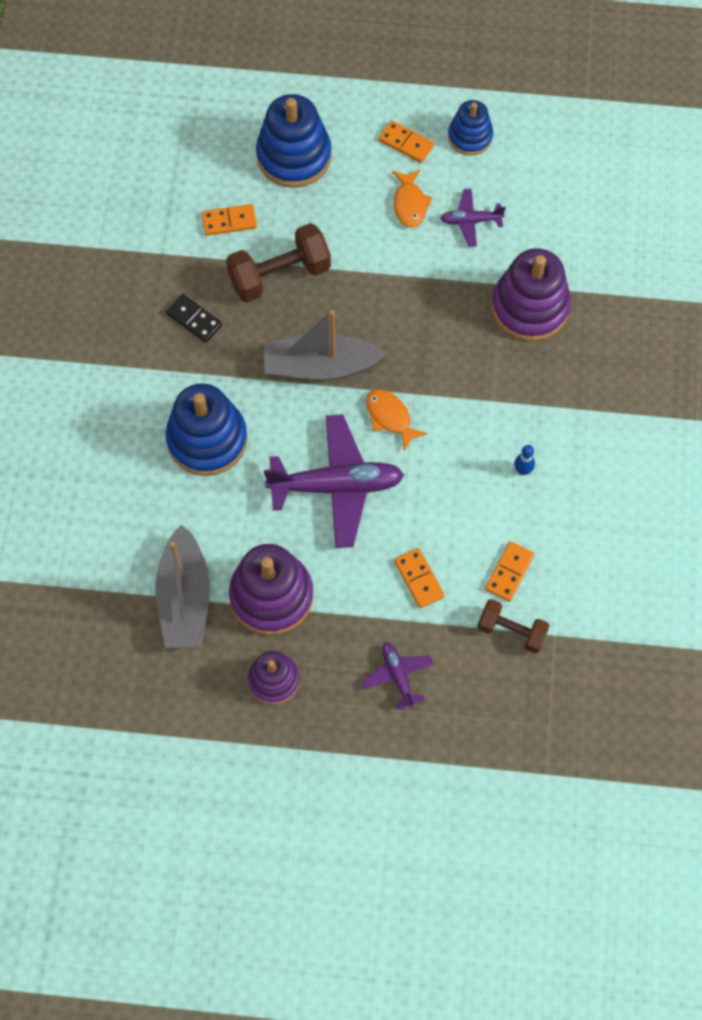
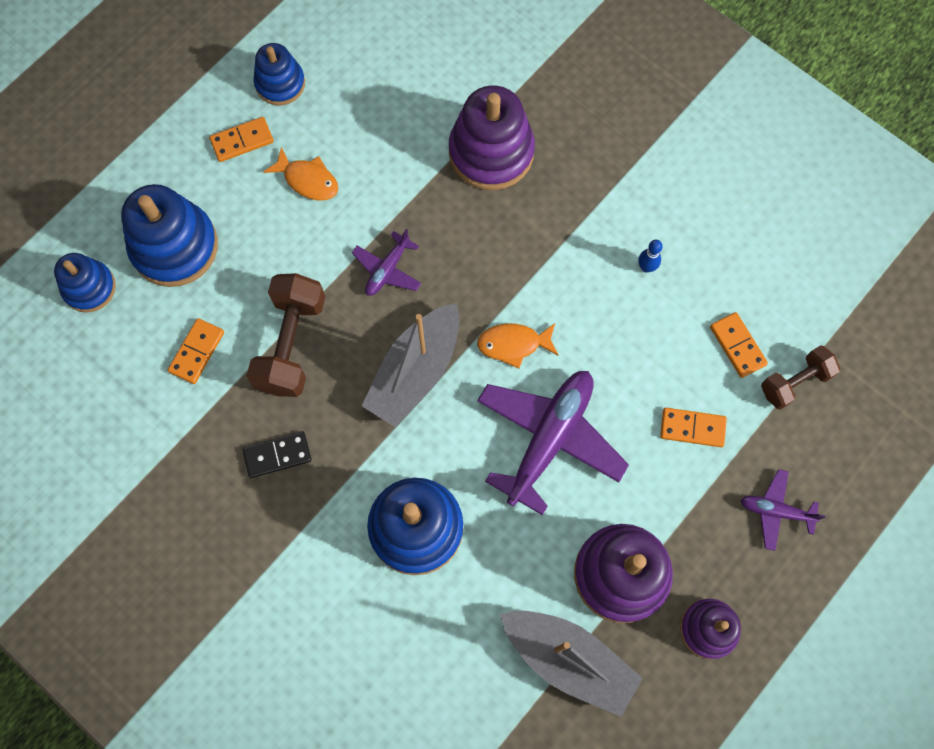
camera: 55 degrees left, 5 degrees up
purple plane [440,189,506,247] -> purple plane moved to [352,229,421,296]
none -> blue stacking toy [54,253,116,313]

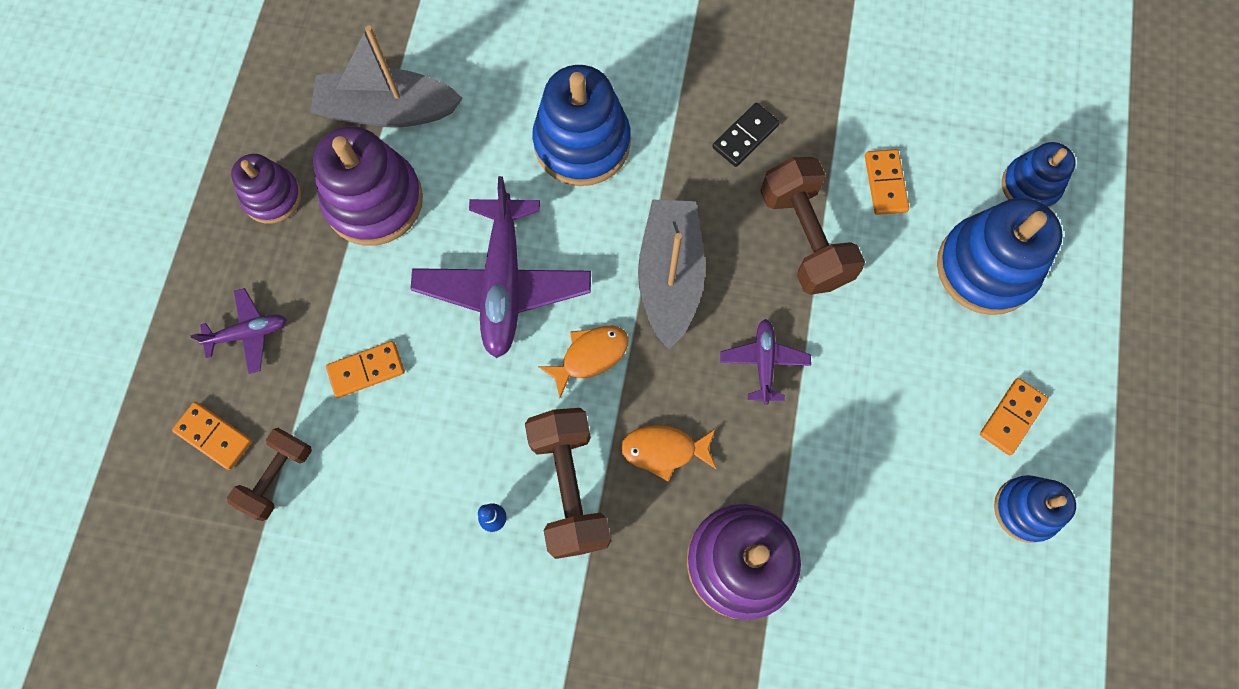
camera: 150 degrees right, 0 degrees up
orange fish [263,147,338,200] -> orange fish moved to [621,425,716,482]
orange domino [710,312,768,378] -> orange domino moved to [172,402,252,470]
none -> brown dumbbell [525,408,611,559]

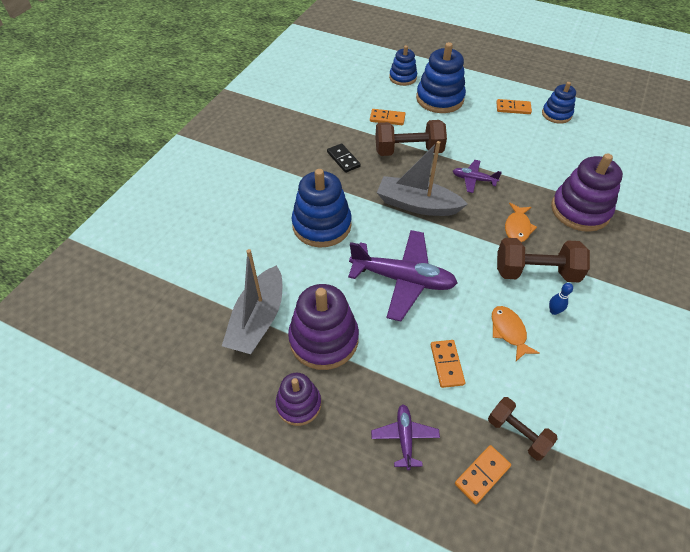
camera: 75 degrees left, 20 degrees down
orange fish [538,326,629,398] -> orange fish moved to [492,306,540,361]
orange domino [980,378,1048,455] -> orange domino turned 45 degrees counterclockwise [496,99,532,114]

